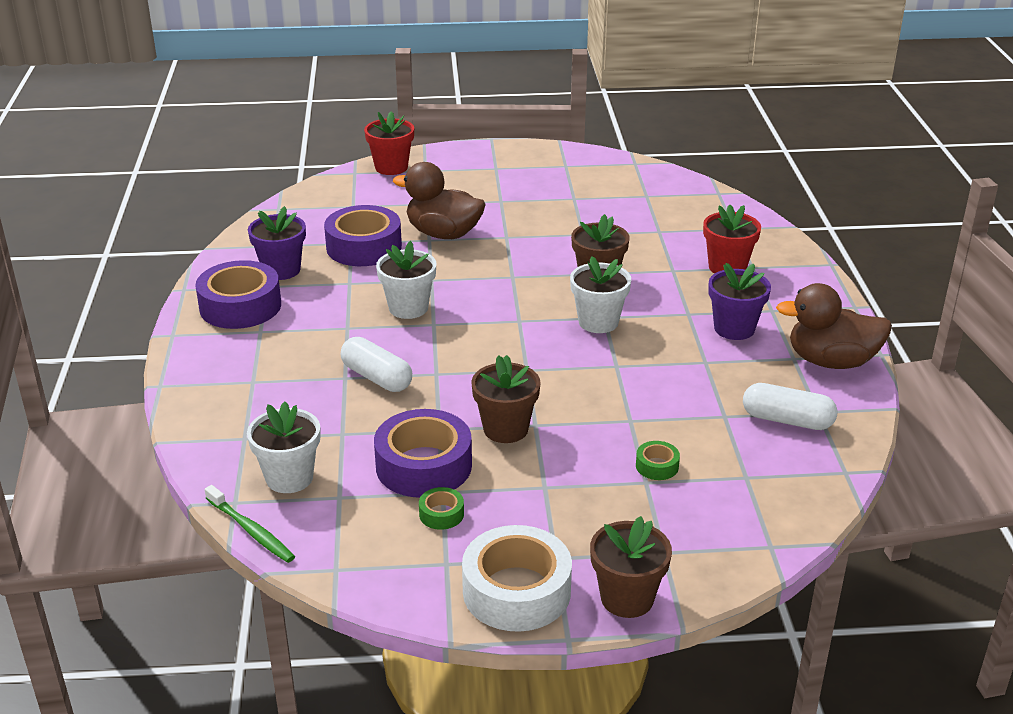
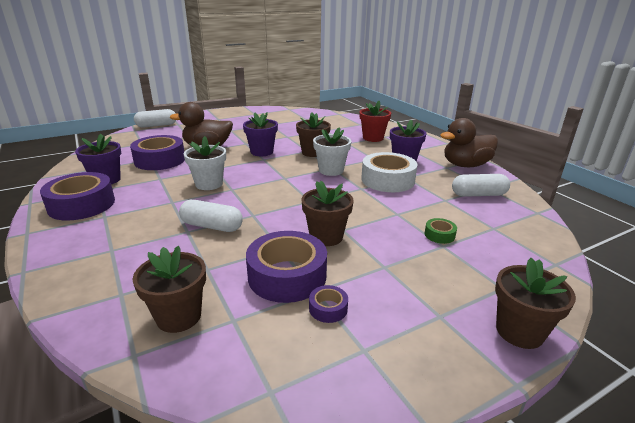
camera: 25 degrees left, 5 degrees down
green toothbrush [205,485,295,563] -> none
white flower pot [247,401,320,493] -> brown flower pot [132,246,206,333]
red flower pot [364,111,414,175] -> white capsule [134,109,176,128]
green tape [419,487,464,530] -> purple tape [309,285,348,323]
white tape [462,525,572,632] -> white tape moved to [361,152,417,192]
none -> purple flower pot [243,112,278,156]

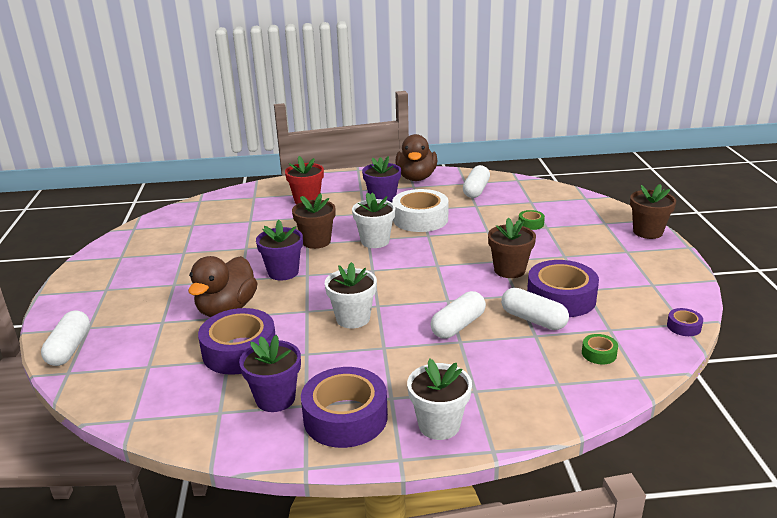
camera: 65 degrees left, 0 degrees up
brown flower pot [132,246,206,333] -> green tape [582,334,618,364]
purple tape [309,285,348,323] -> purple tape moved to [667,308,703,336]
none -> white flower pot [407,359,472,440]
none -> white capsule [501,288,569,330]

